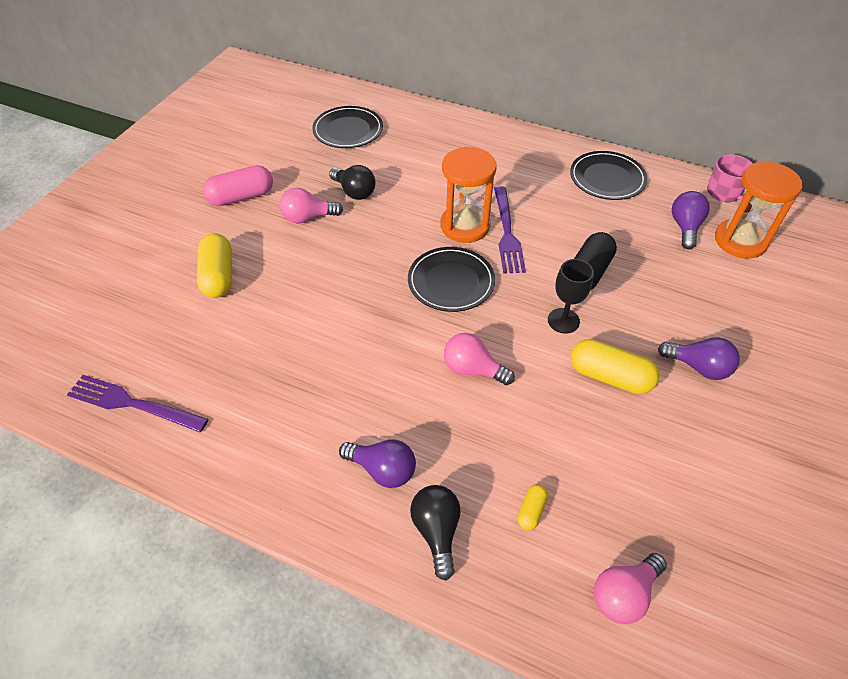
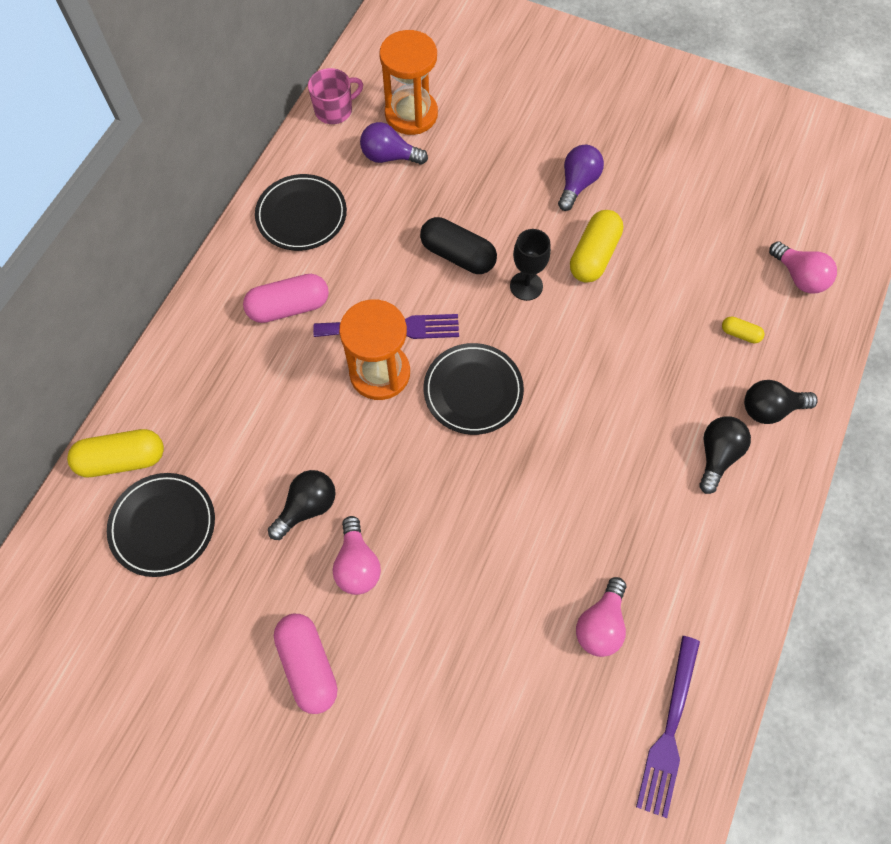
camera: 90 degrees left, 15 degrees up
yellow capsule [197,233,232,298] -> yellow capsule moved to [67,429,164,477]
purple light bulb [339,439,416,488] -> black light bulb [699,416,751,494]
pink light bulb [444,333,515,385] -> pink light bulb moved to [576,577,626,657]
none -> pink capsule [243,274,329,323]

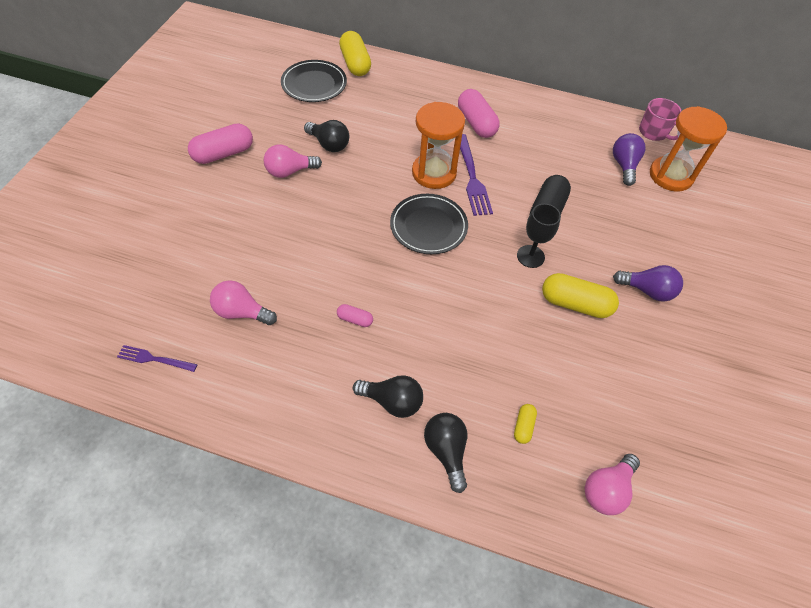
camera: 80 degrees right, 10 degrees down
black plate [255,174,347,251] -> none
purple fork [636,636,700,818] -> purple fork [117,345,197,372], size x0.58
none -> pink capsule [337,304,373,327]

